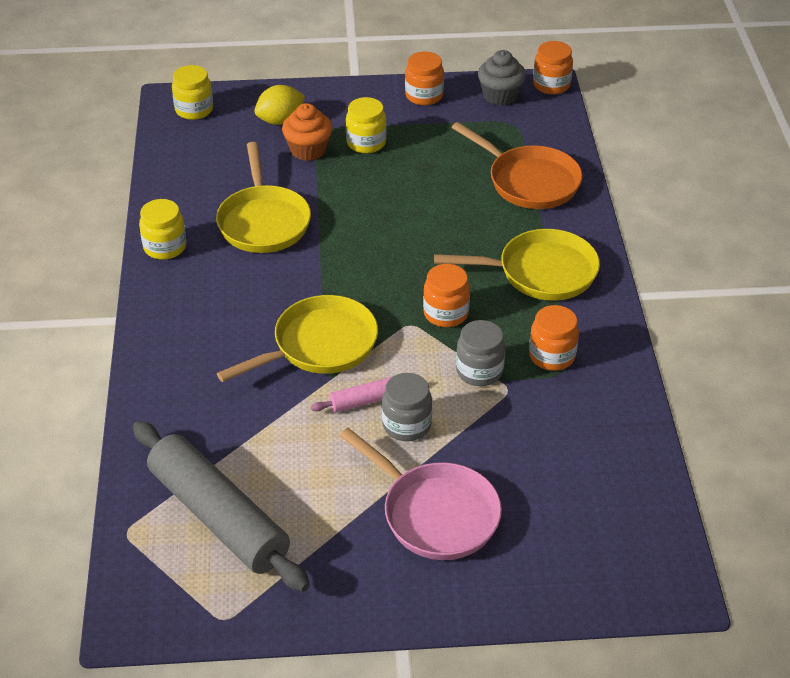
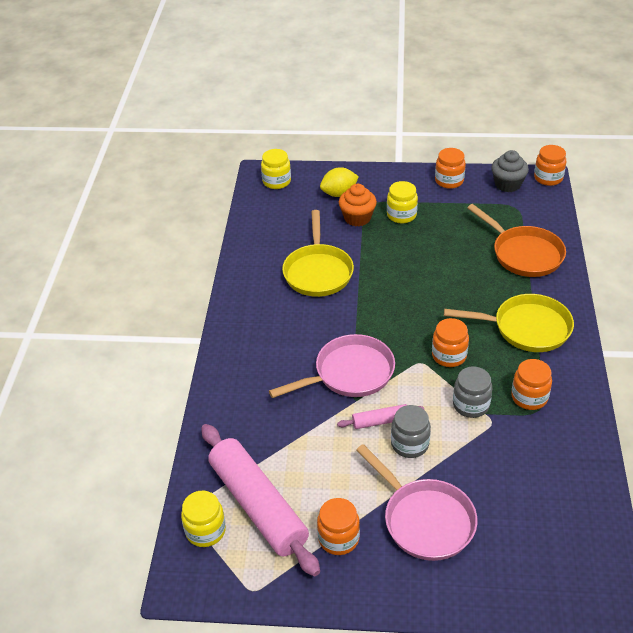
camera: 10 degrees right, 0 degrees up
grey rolling pin [133,421,310,592] -> pink rolling pin [201,424,320,576]
yellow jar [139,199,186,260] -> yellow jar moved to [181,491,226,547]
yellow pan [217,295,378,382] -> pink pan [269,334,395,398]
none -> orange jar [317,498,360,555]

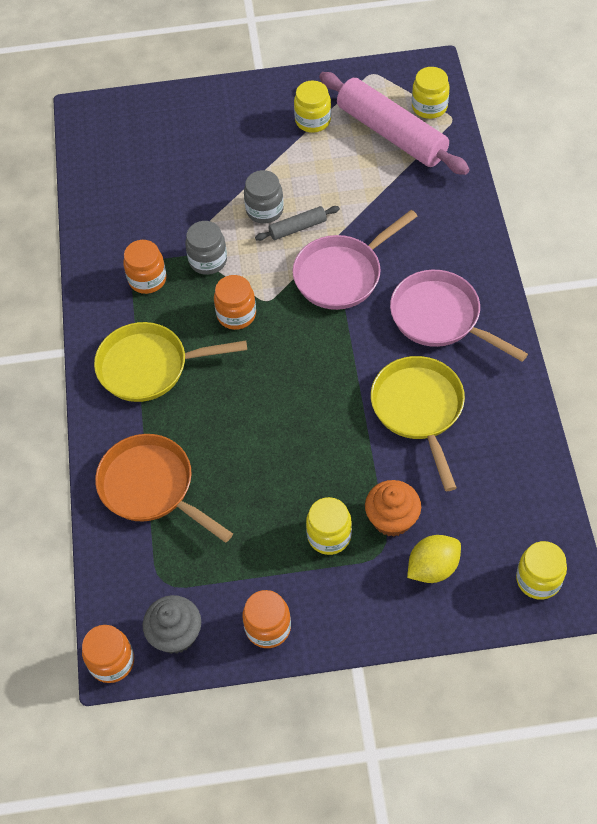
camera: 170 degrees right, 15 degrees up
orange jar [317,498,360,555] -> yellow jar [294,81,331,133]
pink rolling pin [337,404,424,429] -> grey rolling pin [255,206,340,241]
pink pan [356,444,477,561] -> pink pan moved to [390,270,528,362]

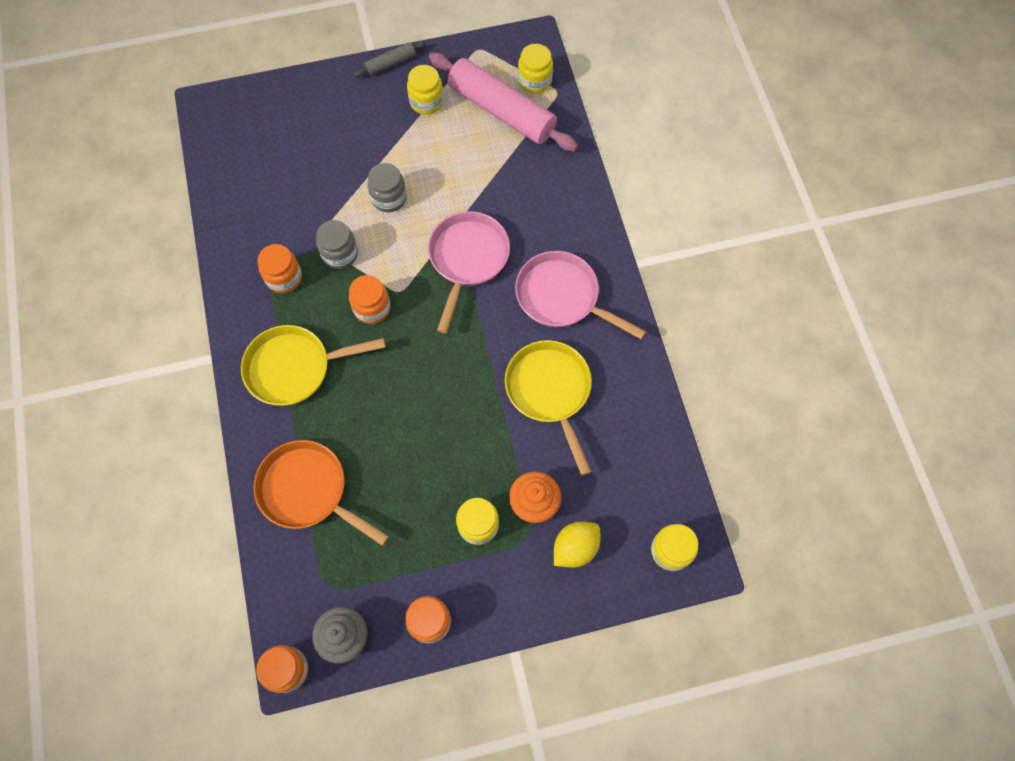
camera: 10 degrees left, 10 degrees up
grey rolling pin [255,206,340,241] -> grey rolling pin moved to [353,41,426,77]
pink pan [293,210,417,310] -> pink pan turned 150 degrees clockwise [428,211,510,333]

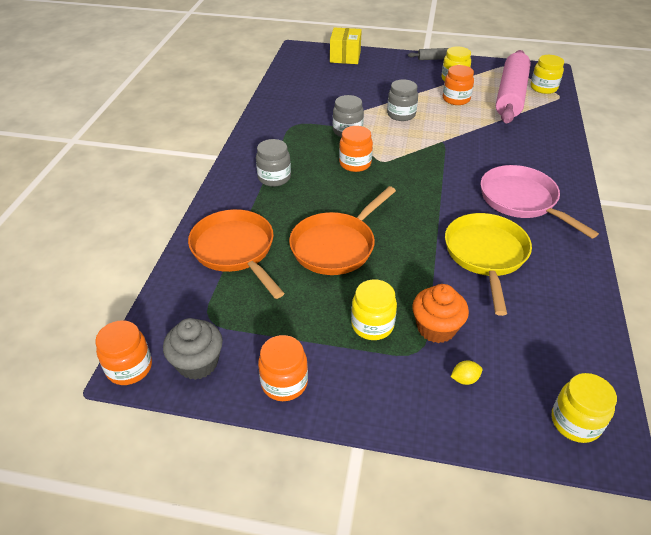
camera: 25 degrees right, 25 degrees down
yellow pan [241,325,385,406] -> grey jar [256,139,291,187]
orange jar [257,244,302,293] -> orange jar moved to [443,65,474,105]
pink pan [428,211,510,333] -> none
pink rolling pin [429,52,578,151] -> pink rolling pin turned 45 degrees clockwise [496,50,531,123]
yellow lemon [554,522,600,568] -> yellow lemon [451,360,483,385], size x0.51
none -> orange pan [289,186,396,275]
none -> yellow box [330,27,362,64]

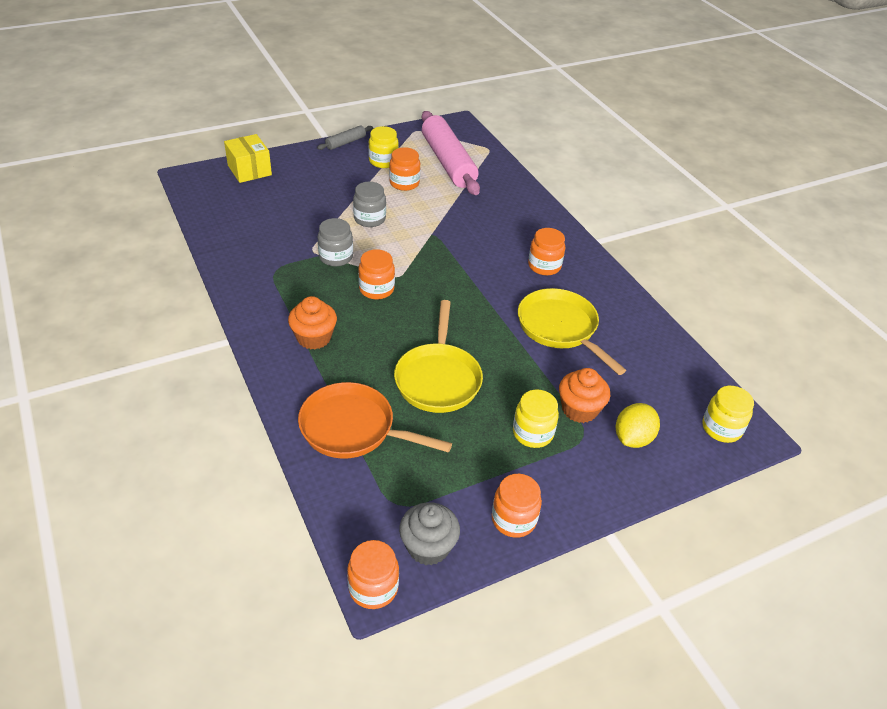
camera: 40 degrees left, 0 degrees up
grey jar [256,139,291,187] -> orange cupcake [288,296,337,349]
orange pan [289,186,396,275] -> yellow pan [394,300,483,413]
yellow lemon [451,360,483,385] -> yellow lemon [616,403,660,448], size x1.97
pink pan [481,165,599,239] -> orange jar [528,228,565,275]
yellow jar [531,55,564,94] -> none

